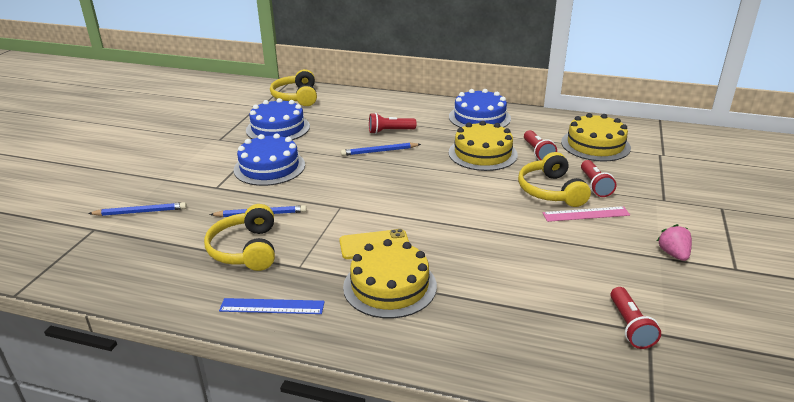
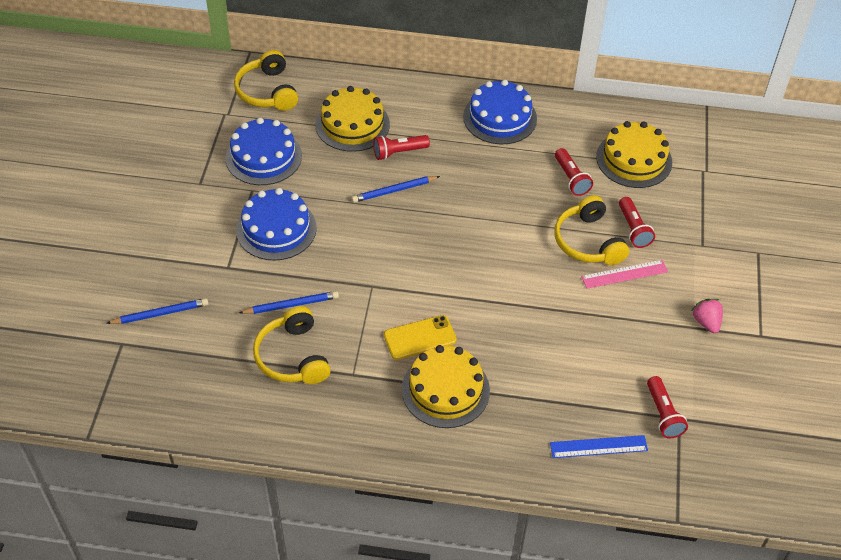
camera: 10 degrees left, 20 degrees up
blue ruler [219,298,325,314] -> blue ruler moved to [550,435,648,458]
yellow cake [449,121,518,171] -> yellow cake moved to [315,86,390,152]

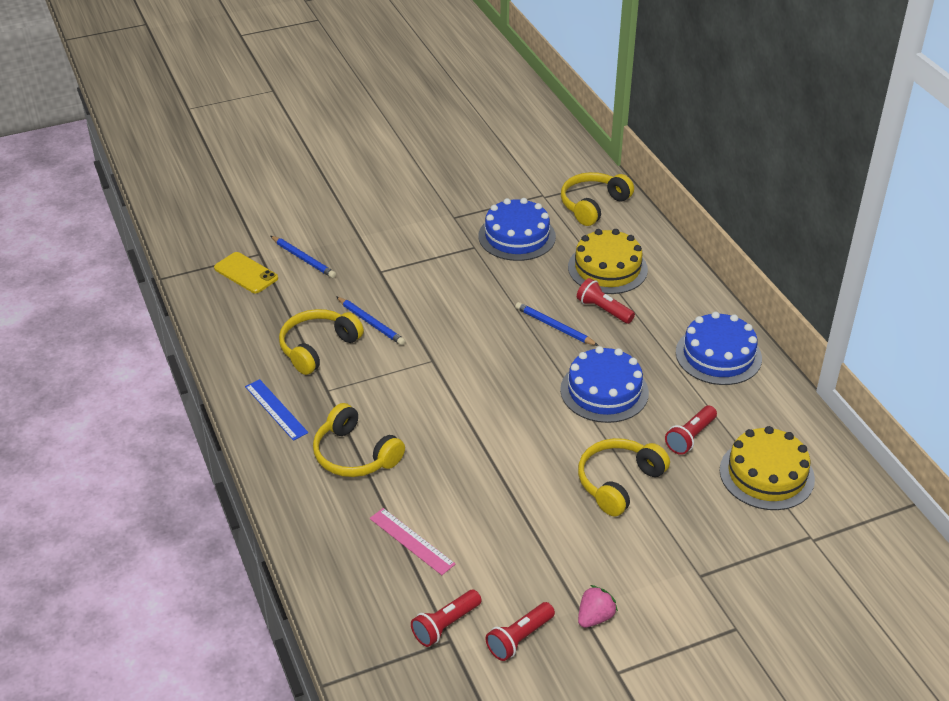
camera: 60 degrees right, 10 degrees down
blue cake [236,188,317,261] -> blue cake moved to [560,346,649,423]
yellow phone [384,315,457,360] -> yellow phone moved to [214,252,278,293]
yellow cake [402,345,490,428] -> yellow headphones [313,403,405,477]
blue ruler [550,435,648,458] -> blue ruler moved to [245,379,308,441]
pink ruler [581,260,668,289] -> pink ruler moved to [370,508,456,575]
red flashlight [619,197,655,248] -> red flashlight moved to [486,602,555,661]

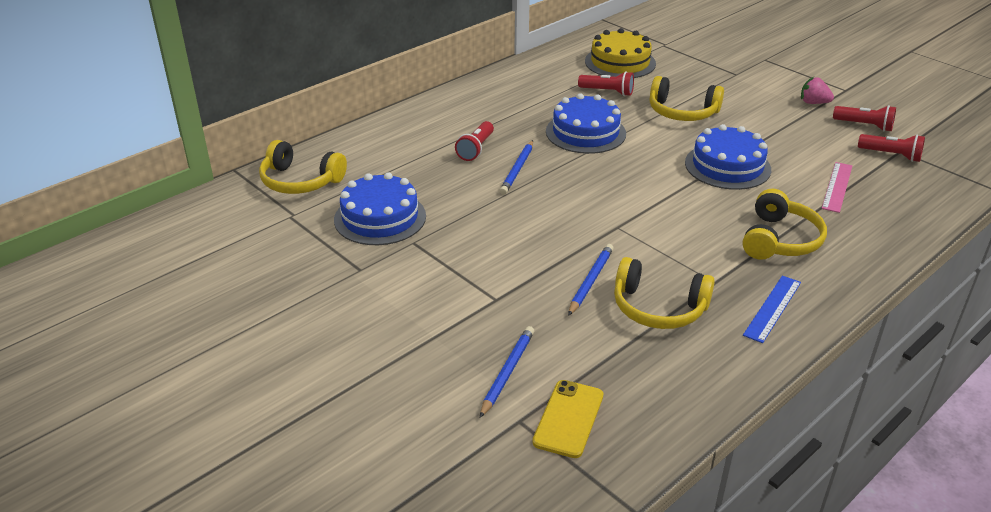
camera: 110 degrees left, 5 degrees down
yellow cake [568,229,648,294] -> none
blue cake [676,312,762,385] -> blue cake moved to [685,124,771,190]

